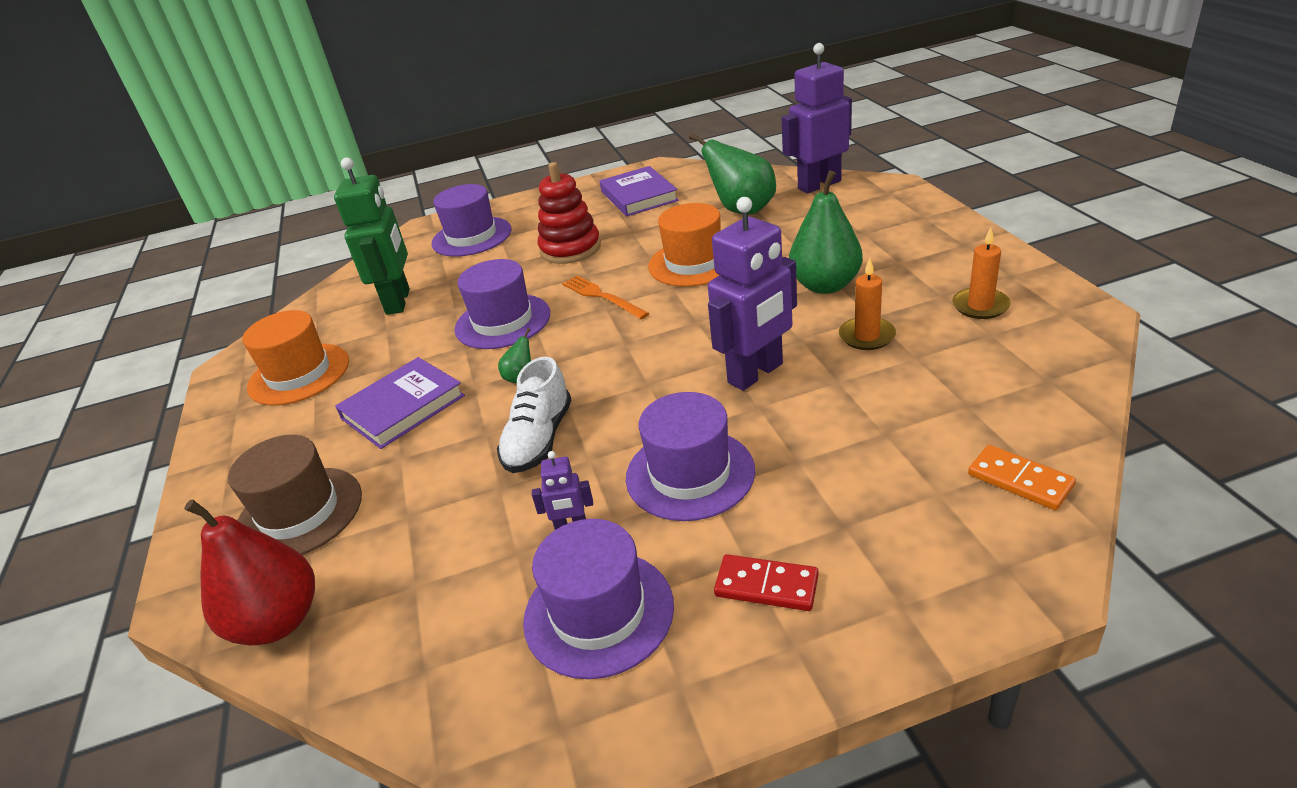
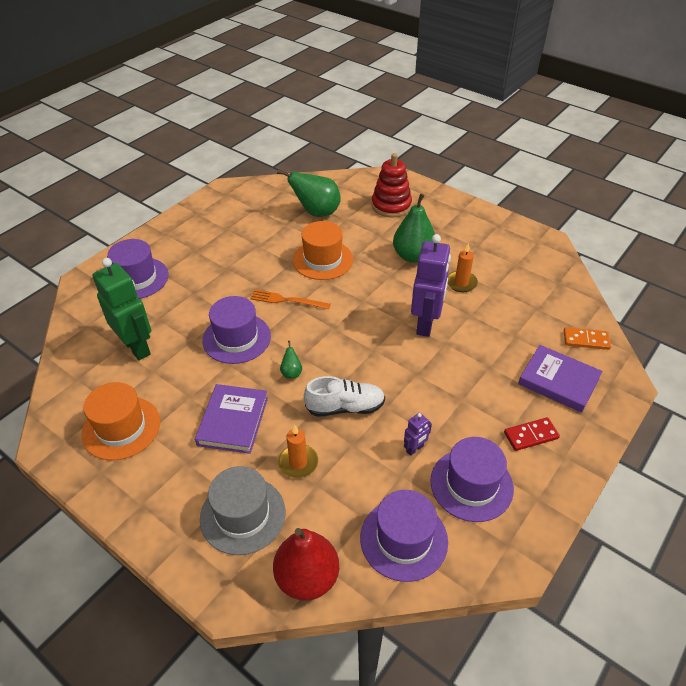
camera: 40 degrees left, 10 degrees up
brown hat [228,435,362,555] -> grey hat [200,466,285,555]
white shoe [497,357,571,473] -> white shoe turned 75 degrees counterclockwise [304,376,385,417]
red stacking toy [537,162,601,264] -> red stacking toy moved to [371,153,412,218]
purple book [600,166,679,217] -> purple book moved to [518,345,602,413]
purple hat [626,392,755,521] -> purple hat moved to [360,490,448,582]
purple robot [781,43,852,194] -> none
orange candle [952,227,1010,319] -> orange candle moved to [278,425,318,478]

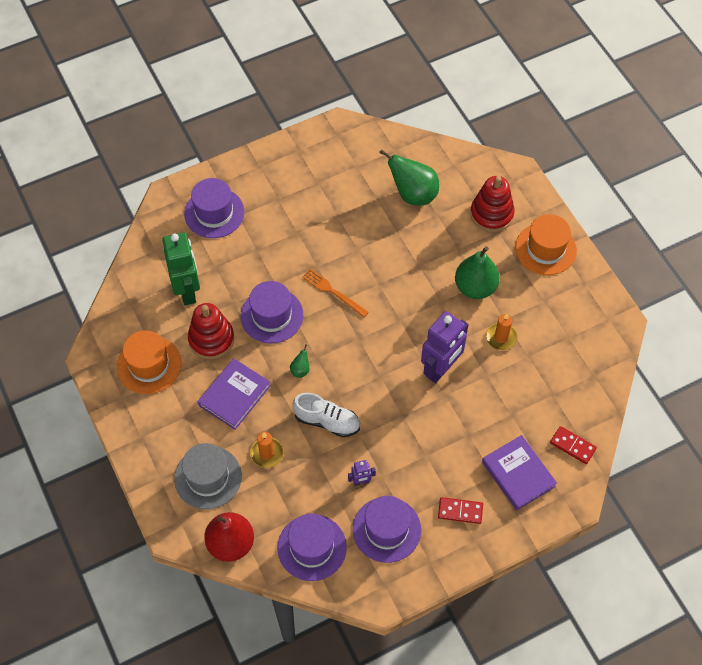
camera: 25 degrees right, 15 degrees up
orange hat [293,221,353,280] -> orange hat moved to [515,214,577,275]
orange domino [563,327,611,350] -> red domino [550,426,597,464]
none -> red stacking toy [188,303,234,359]

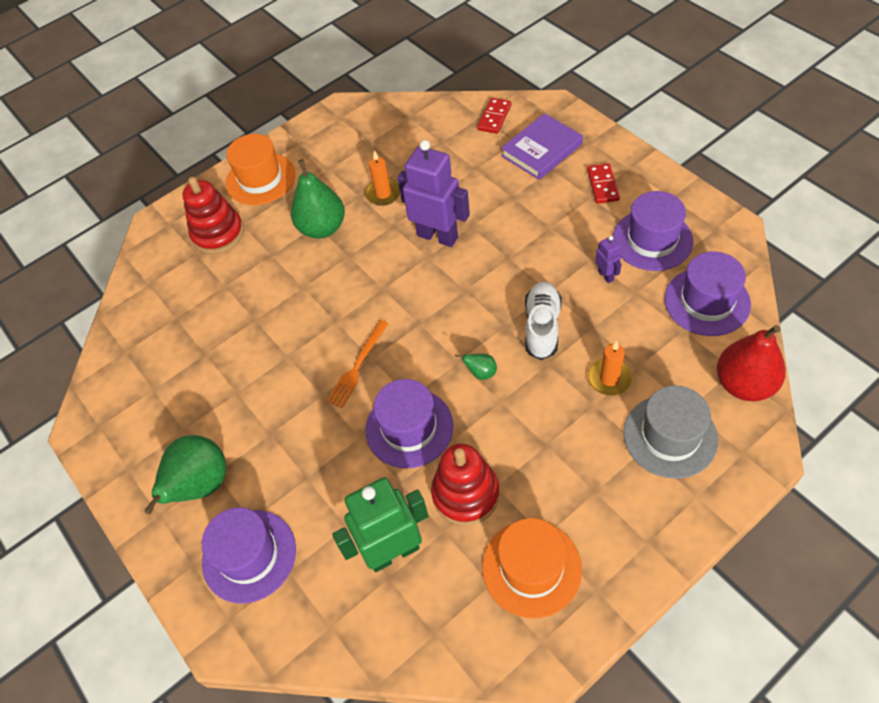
camera: 95 degrees left, 5 degrees down
purple book [198,358,271,430] -> none
green pear [379,149,439,206] -> green pear moved to [144,435,226,514]

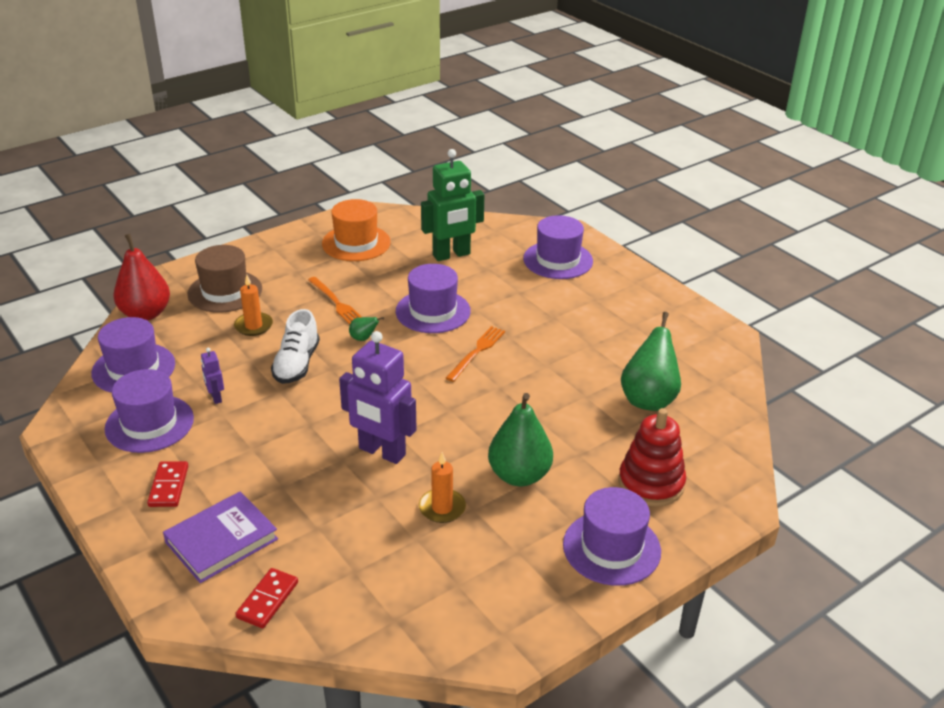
camera: 175 degrees right, 20 degrees down
green pear [144,435,226,514] -> green pear moved to [621,312,681,411]
orange hat [226,134,295,205] -> purple hat [563,487,661,586]
red stacking toy [431,444,500,526] -> none
grey hat [624,385,718,479] -> brown hat [187,245,262,313]
none -> orange fork [308,277,362,324]

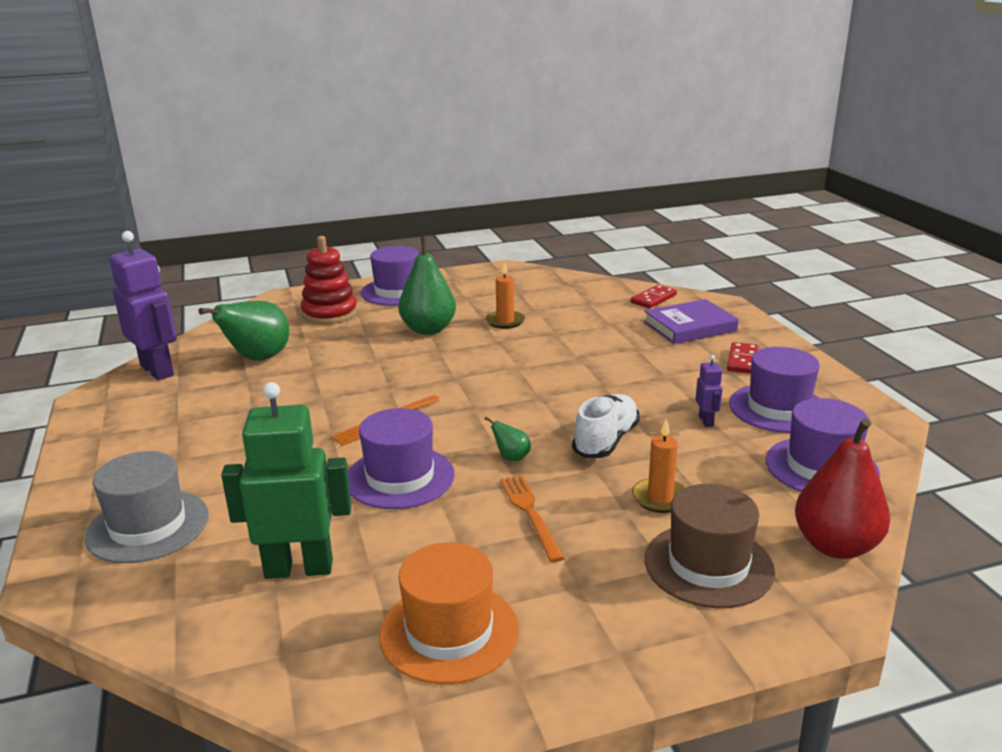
camera: 160 degrees left, 10 degrees down
purple robot [339,331,417,464] -> purple robot moved to [109,231,177,380]
purple hat [523,215,593,279] -> grey hat [85,451,209,563]

